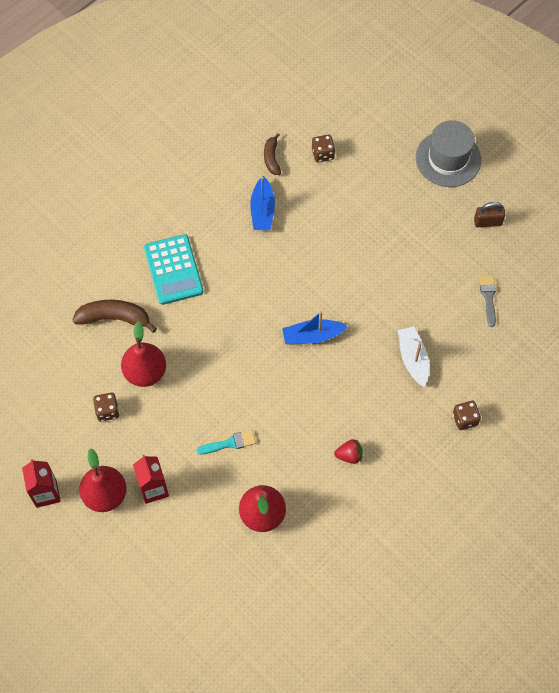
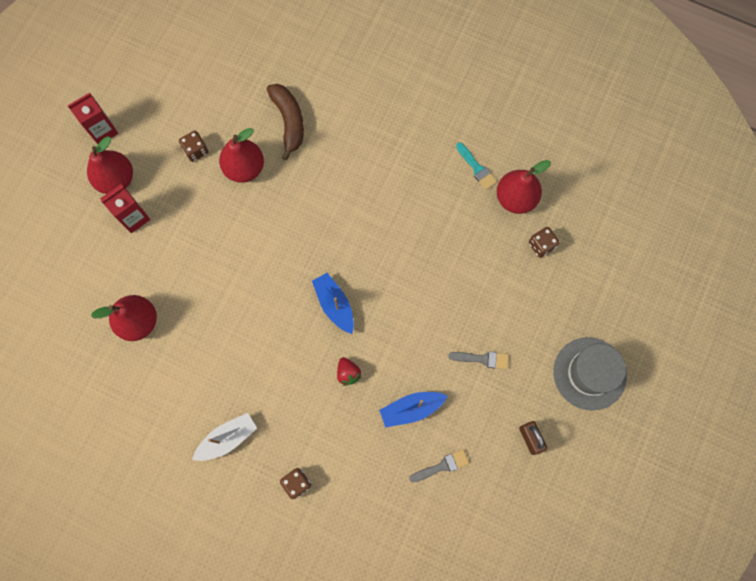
camera: 70 degrees right, 10 degrees up
turquoise calculator [144,234,204,305] -> none
turquoise brush [197,430,256,455] -> turquoise brush moved to [456,142,497,190]
blue boat [250,176,275,230] -> blue boat moved to [379,392,448,428]
brown banana [264,133,281,175] -> red pear [497,160,551,214]
red strawberry [334,439,363,464] -> red strawberry moved to [337,357,361,386]
white boat [398,327,429,387] -> white boat moved to [192,413,257,461]
none -> grey brush [448,352,509,369]

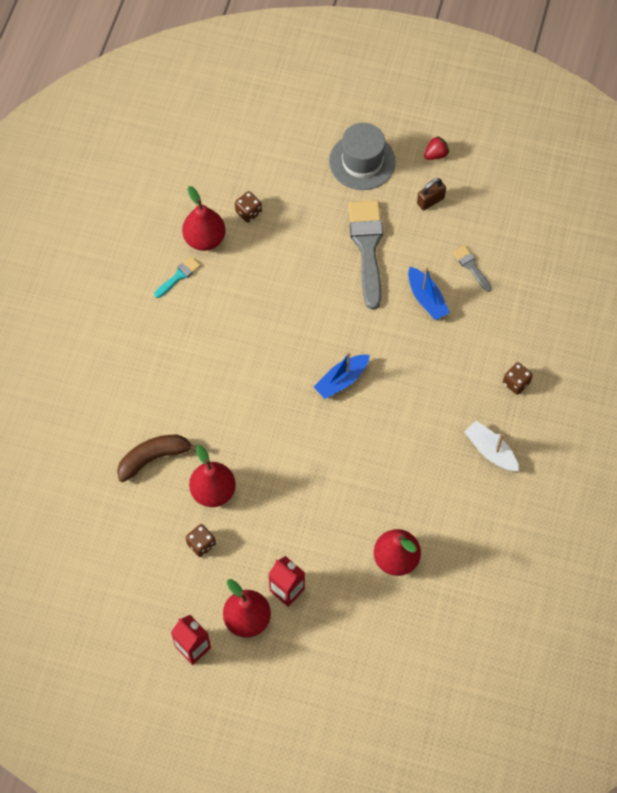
camera: 100 degrees left, 10 degrees down
red strawberry [337,357,361,386] -> red strawberry moved to [424,136,449,160]
grey brush [448,352,509,369] -> grey brush [349,200,383,310], size x2.15

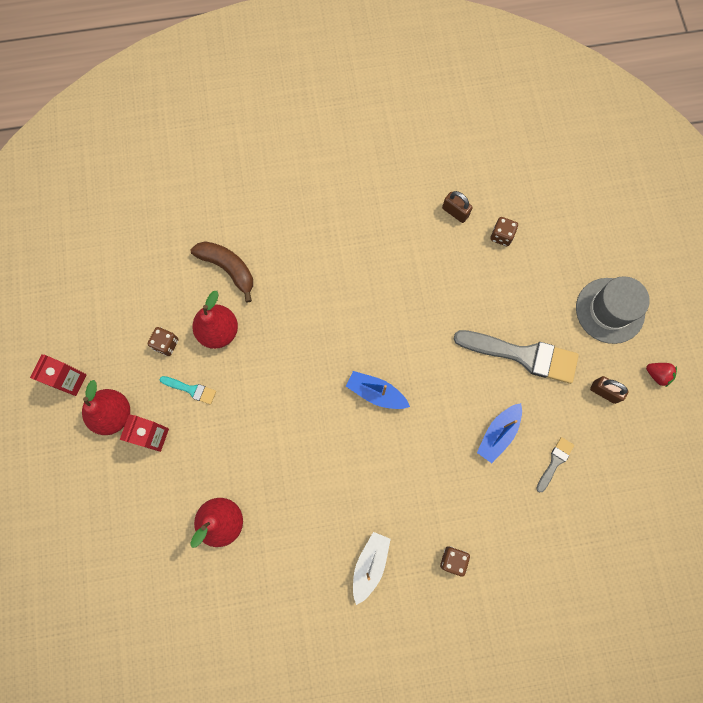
camera: 65 degrees right, 10 degrees up
turquoise brush [154,256,201,298] -> turquoise brush moved to [160,376,216,405]
red pear [182,186,225,251] -> brown padlock [442,191,473,223]
grey brush [349,200,383,310] -> grey brush turned 45 degrees clockwise [454,330,579,384]

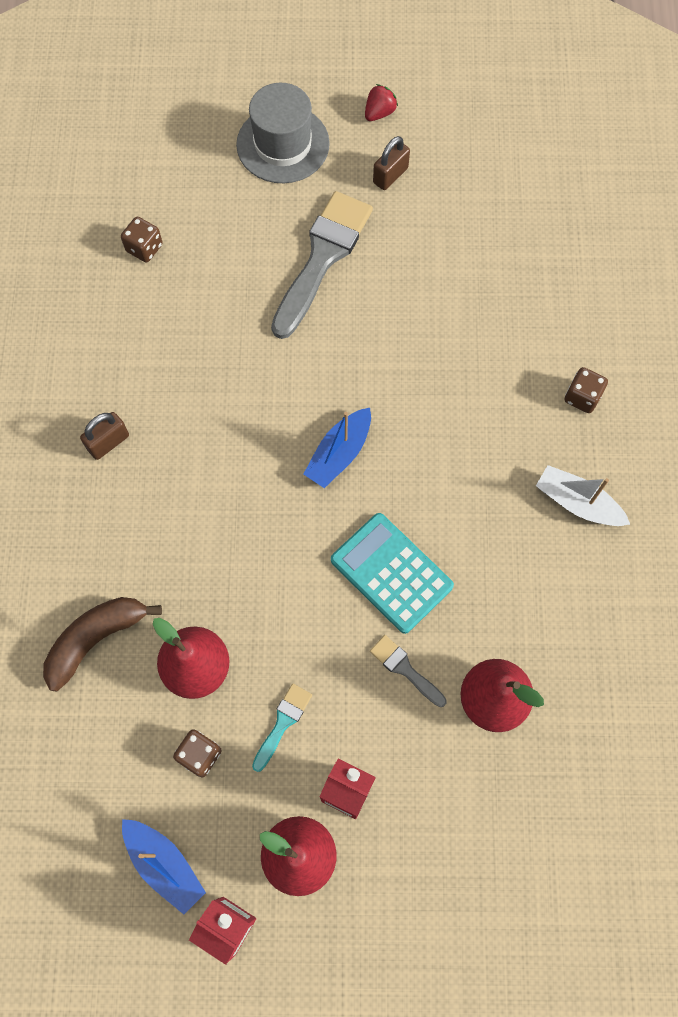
camera: 80 degrees left, 5 degrees down
brown padlock [442,191,473,223] -> brown padlock moved to [80,412,129,460]
blue boat [477,403,522,463] -> blue boat moved to [122,819,206,914]
grey brush [536,437,574,493] -> grey brush moved to [370,635,447,707]
none -> turquoise calculator [331,513,454,634]

